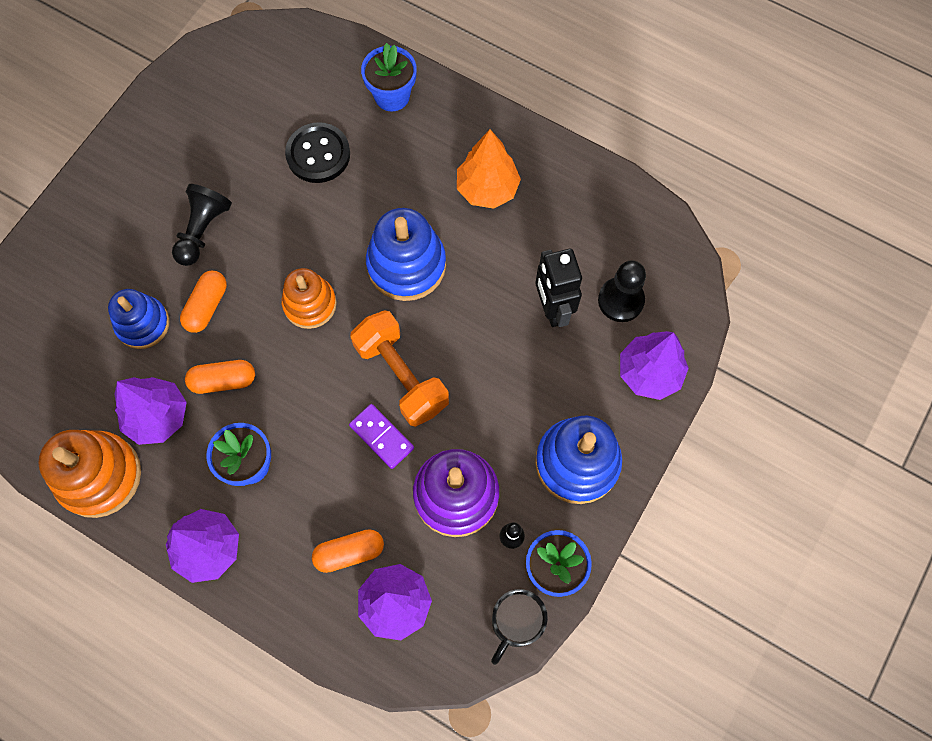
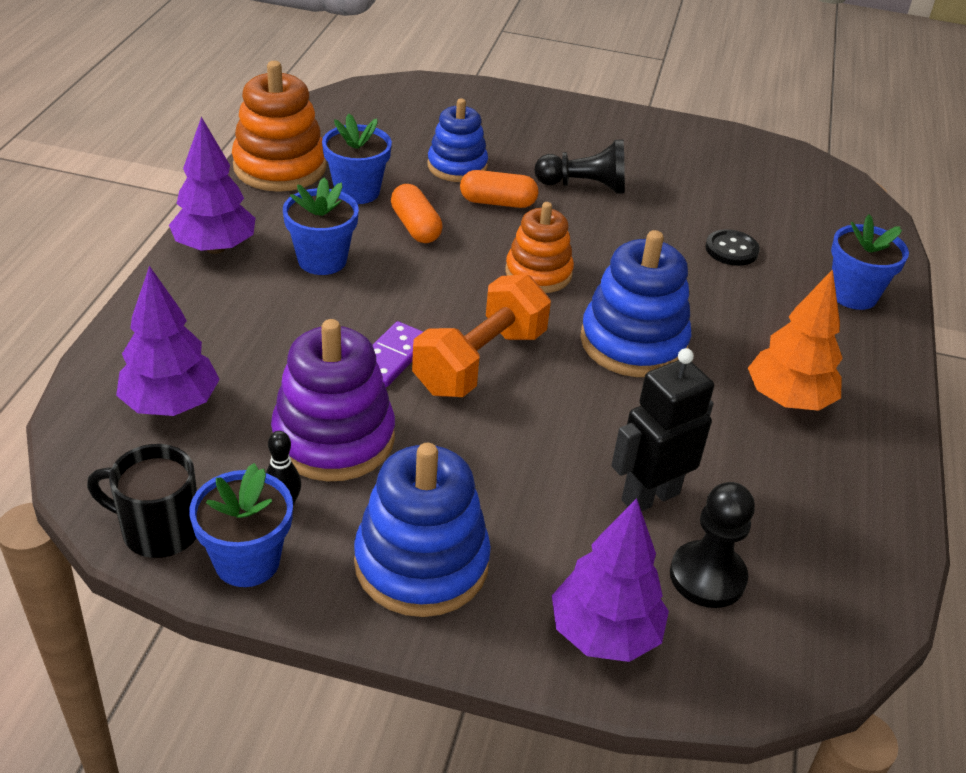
camera: 70 degrees right, 30 degrees down
purple tree [114,377,187,445] -> blue flower pot [322,113,392,204]
black button [285,122,350,183] -> black button [705,229,760,266], size x0.65
orange capsule [312,529,384,573] -> none

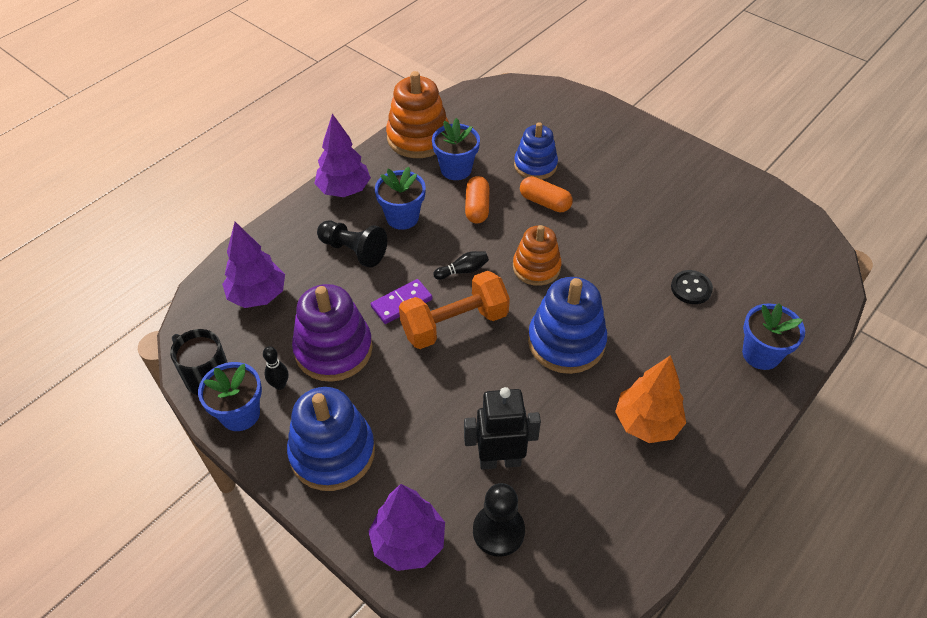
camera: 30 degrees right, 10 degrees up
black pawn [534,139,625,194] -> black pawn moved to [317,221,387,268]
none -> black bowling pin [433,251,489,280]

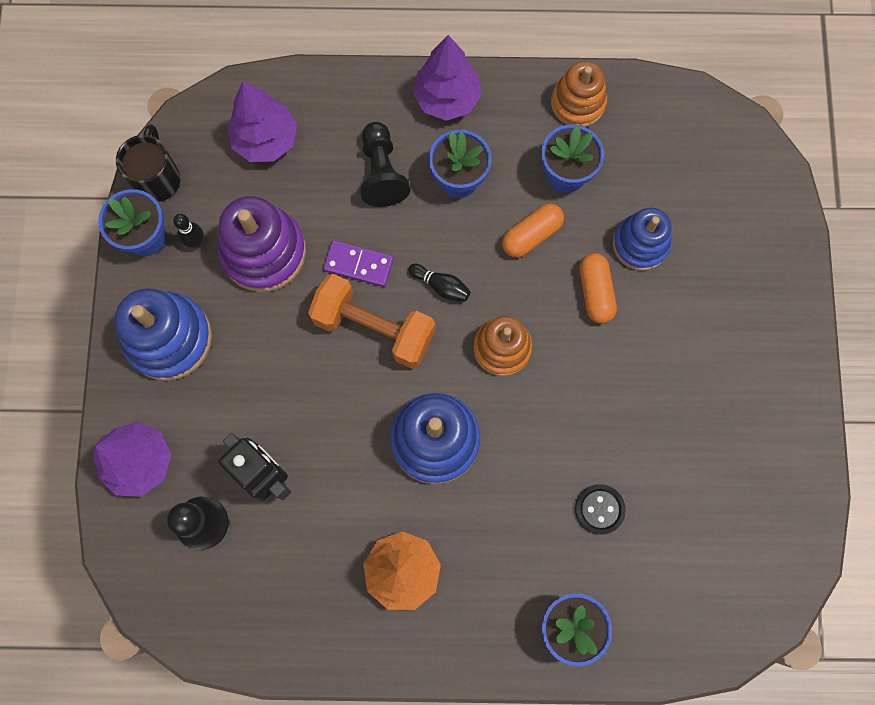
camera: 50 degrees right, 25 degrees up
orange stacking toy [386,71,449,158] -> orange stacking toy [551,61,607,127], size x0.67

